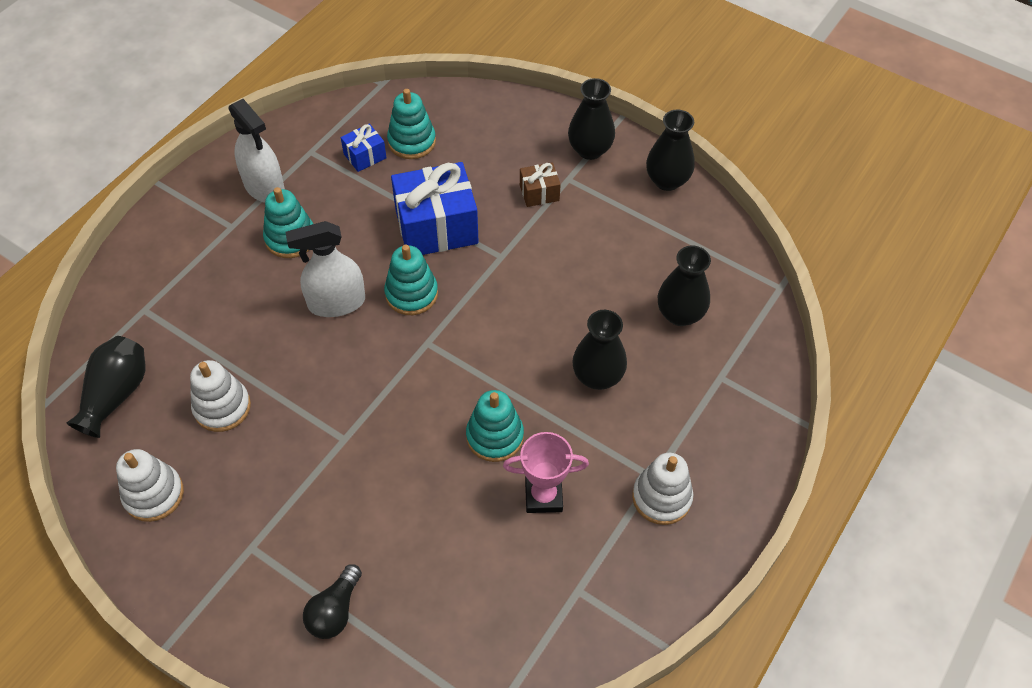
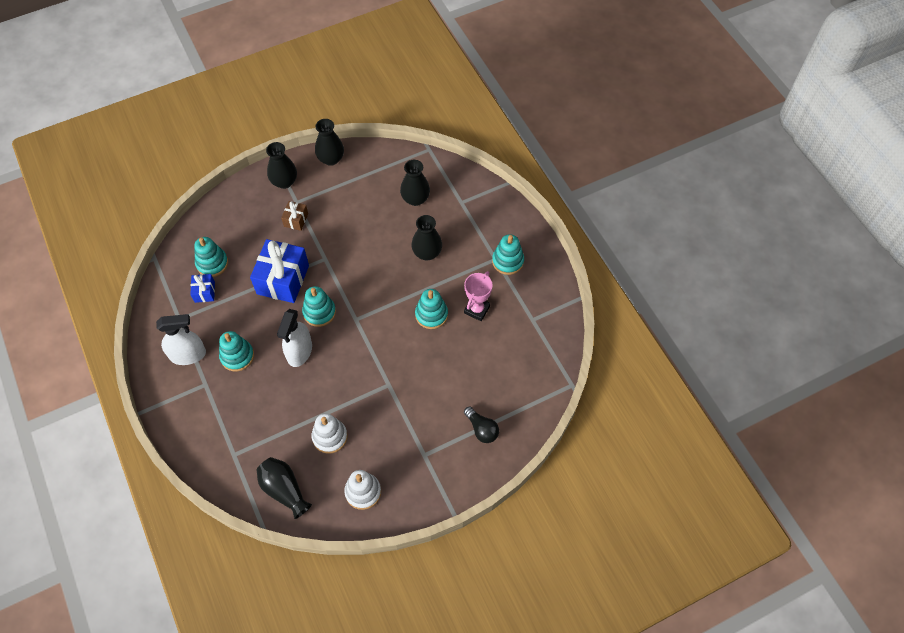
camera: 60 degrees left, 5 degrees up
white stacking toy [632,453,693,525] -> turquoise stacking toy [492,234,524,275]

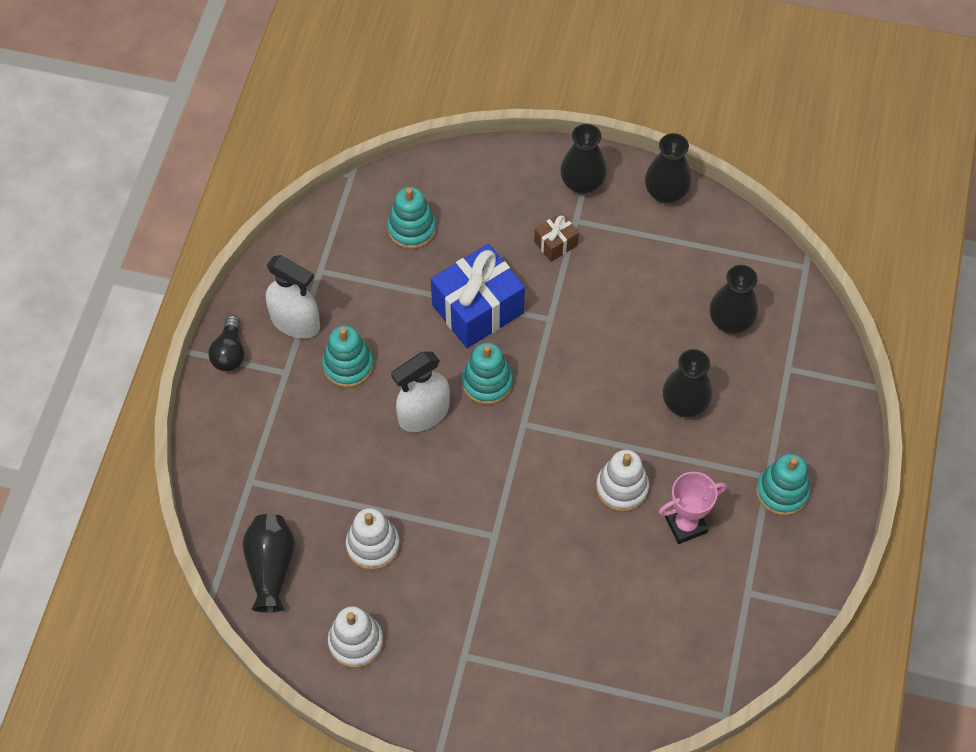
camera: 40 degrees right, 0 degrees up
blue gift [190,274,215,303] -> none
turquoise stacking toy [415,289,448,329] -> white stacking toy [596,450,649,512]
black light bulb [464,406,499,443] -> black light bulb moved to [208,315,244,372]

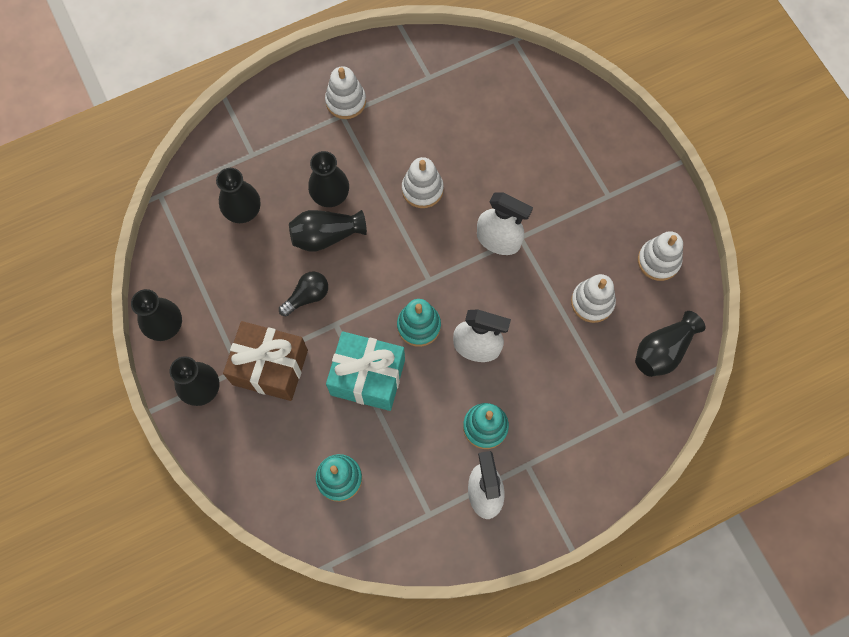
camera: 130 degrees left, 10 degrees up
black light bulb [208,315,244,372] -> black light bulb moved to [279,271,328,316]
blue gift [431,244,525,348] -> turquoise gift [326,331,405,411]
brown gift [534,213,579,262] -> brown gift [223,321,308,401], size x2.07
pink trophy [659,472,727,544] -> none
turquoise stacking toy [756,454,810,516] -> white stacking toy [325,66,366,119]
none -> black vase [289,210,367,252]
none -> white spray bottle [477,192,533,255]

